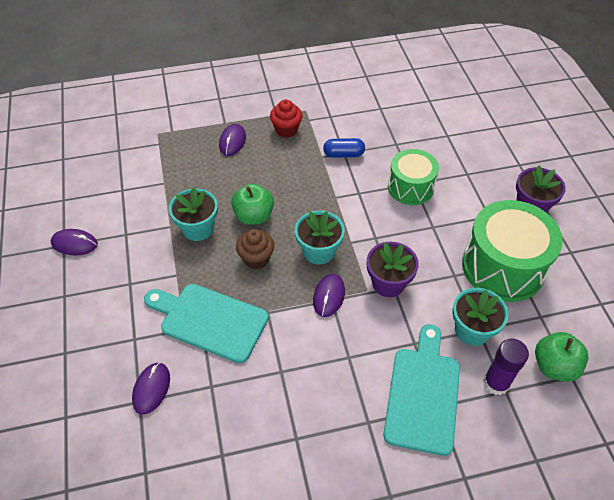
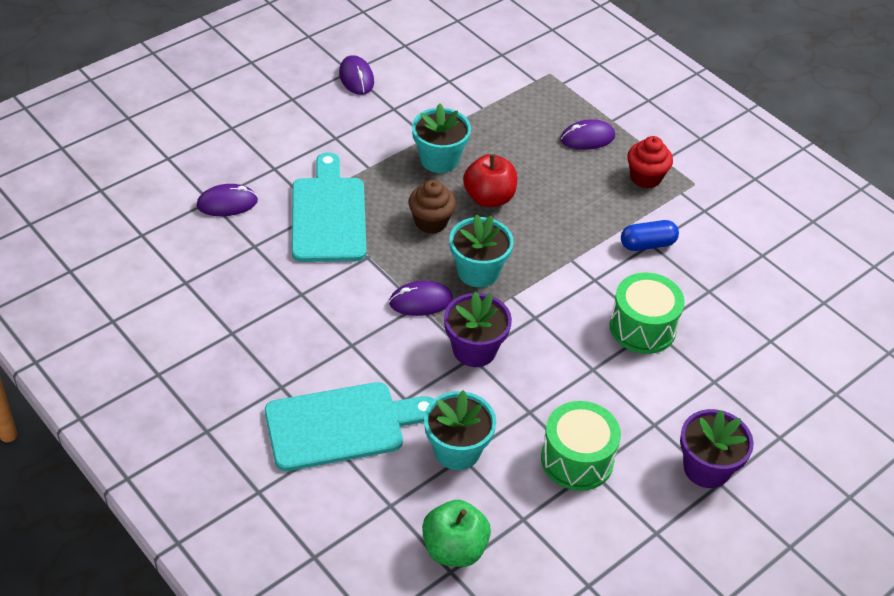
camera: 60 degrees right, 5 degrees down
green apple [231,184,274,225] -> red apple [463,154,517,207]
blue capsule [323,138,365,158] -> blue capsule turned 75 degrees counterclockwise [621,220,679,251]
green drum [462,200,563,302] -> green drum [541,401,621,491], size x0.62
purple glue stick [483,339,529,395] -> none

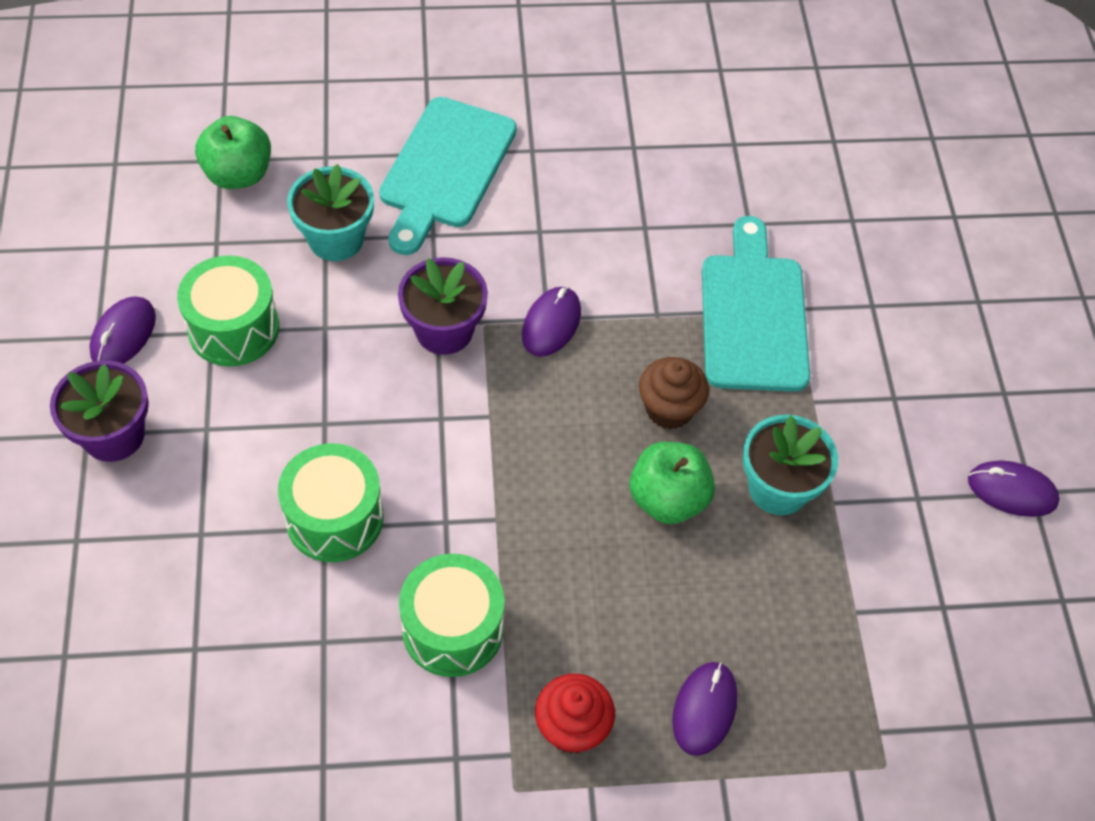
camera: 125 degrees right, 10 degrees up
purple mouse [197,184,258,216] -> purple mouse moved to [89,296,156,364]
turquoise cutting board [292,152,366,262] -> turquoise cutting board turned 120 degrees counterclockwise [702,216,810,392]
turquoise flower pot [449,214,514,287] -> none
red apple [463,154,517,207] -> green apple [629,442,715,524]
blue capsule [621,220,679,251] -> green drum [399,554,504,677]

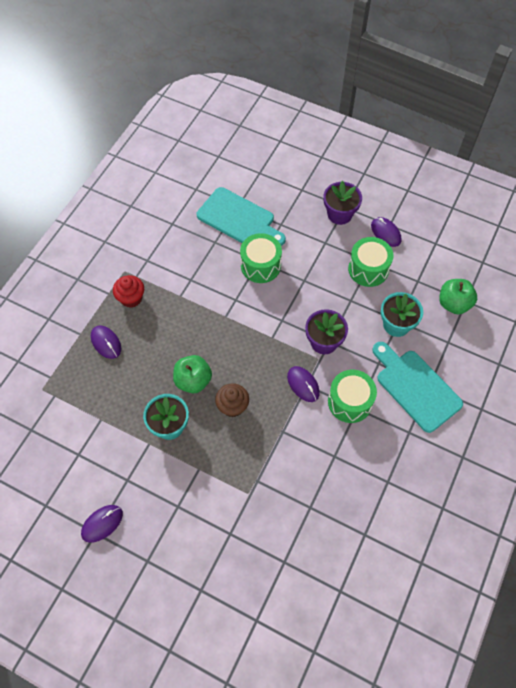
camera: 125 degrees right, 5 degrees up
green drum [399,554,504,677] -> green drum moved to [328,370,377,423]
turquoise cutting board [702,216,810,392] -> turquoise cutting board moved to [197,187,286,246]

